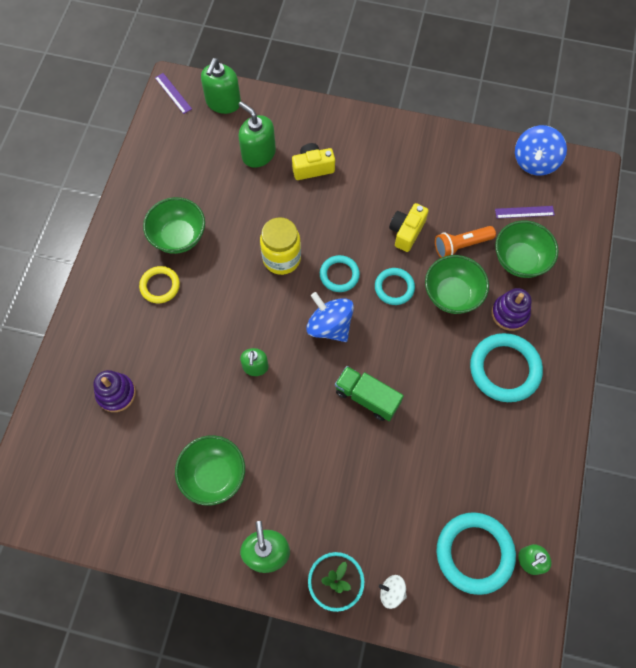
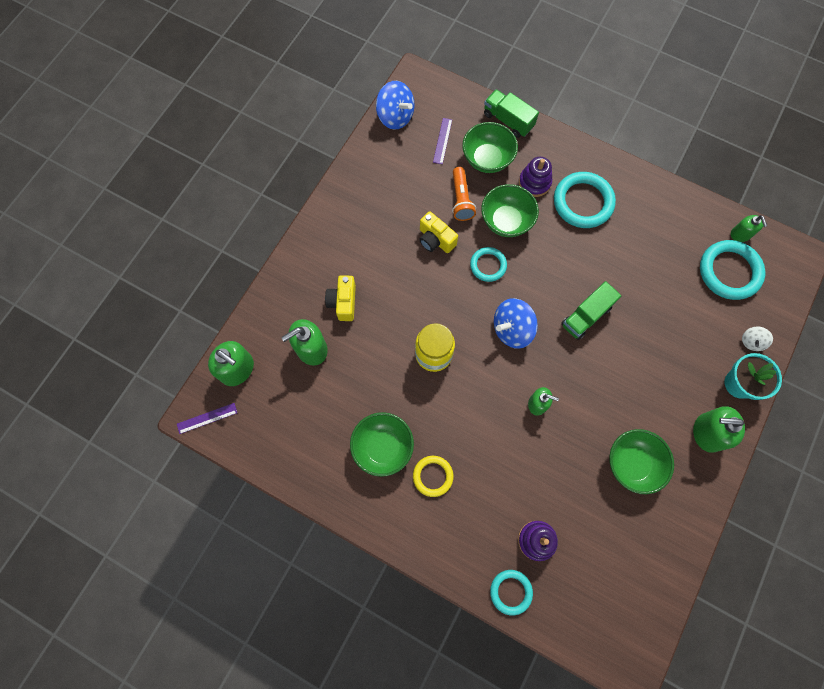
camera: 75 degrees left, 5 degrees up
turquoise ring [320,255,360,292] -> turquoise ring moved to [490,570,533,616]
none -> green truck [484,89,539,138]

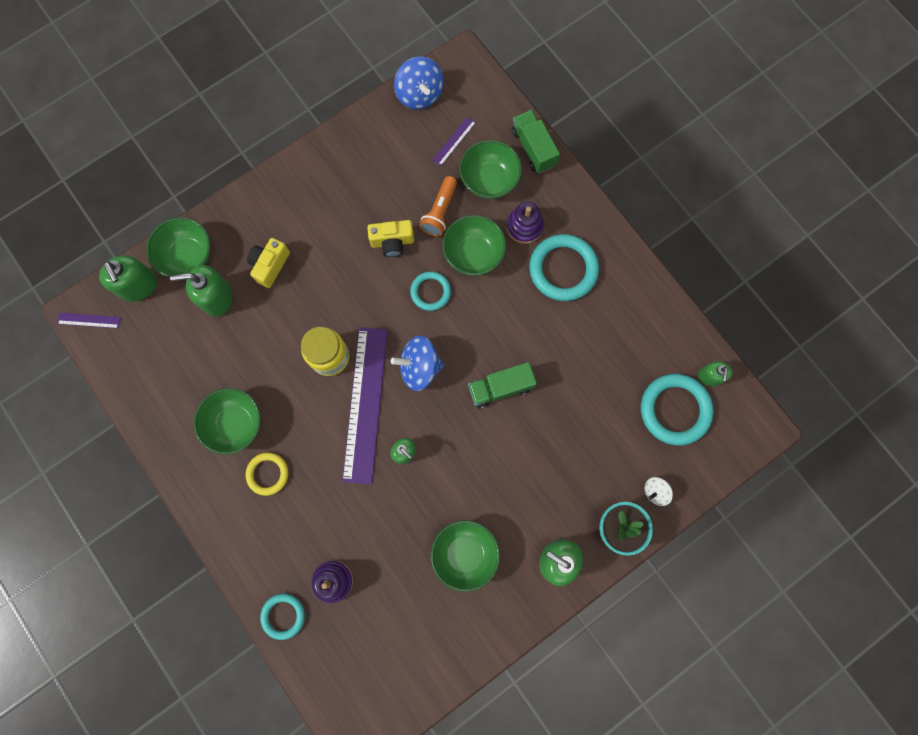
camera: 25 degrees right, 5 degrees up
yellow camera [419,211,458,253] -> yellow camera turned 75 degrees counterclockwise [367,220,414,257]
none -> green bowl [146,217,211,277]
none -> purple ruler [342,327,388,485]

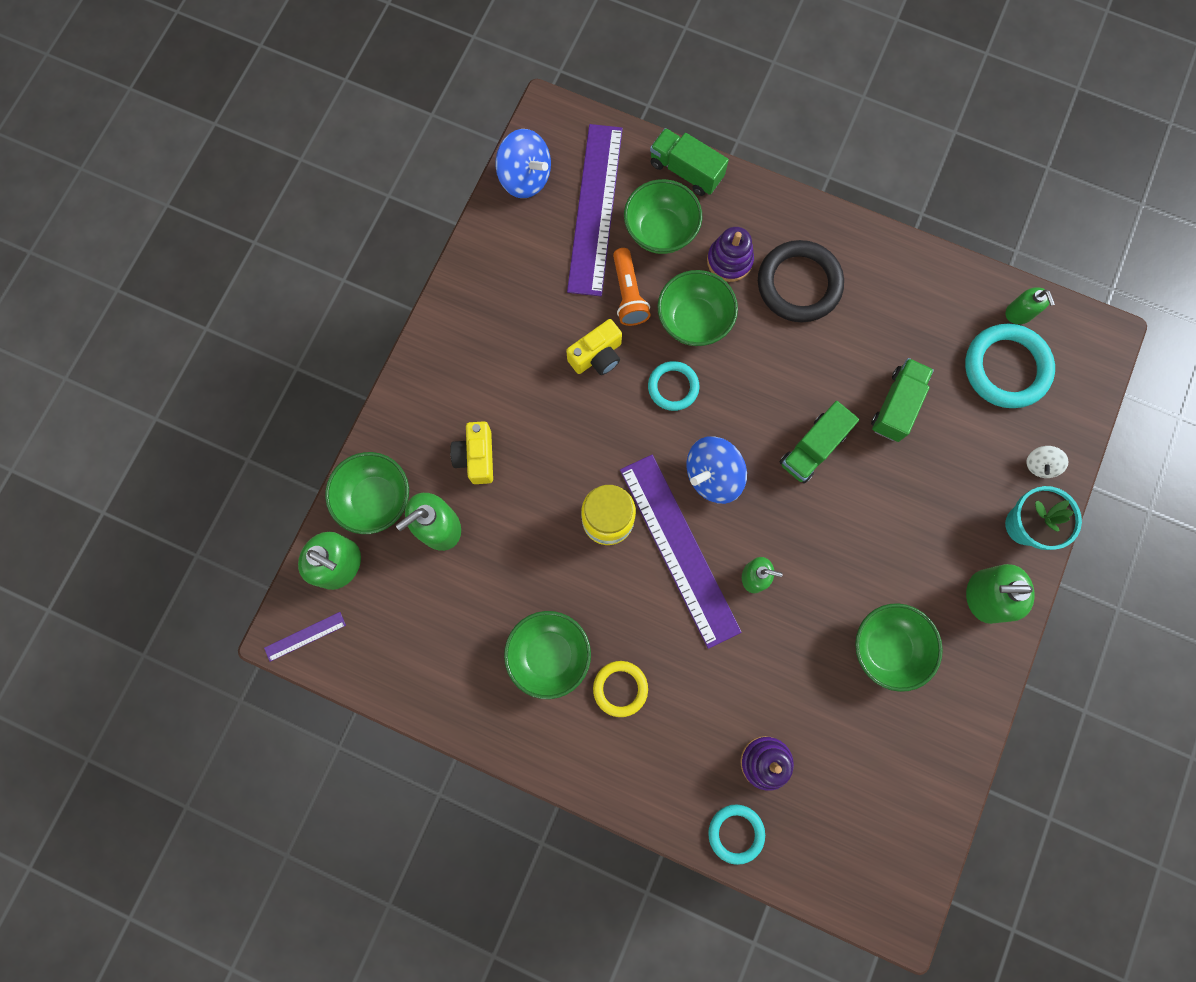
camera: 30 degrees left, 0 degrees up
purple ruler [432,117,476,166] -> purple ruler [567,124,623,296], size x2.47
turquoise ring [529,234,599,301] -> black ring [758,240,844,322]
none -> green truck [871,358,934,442]

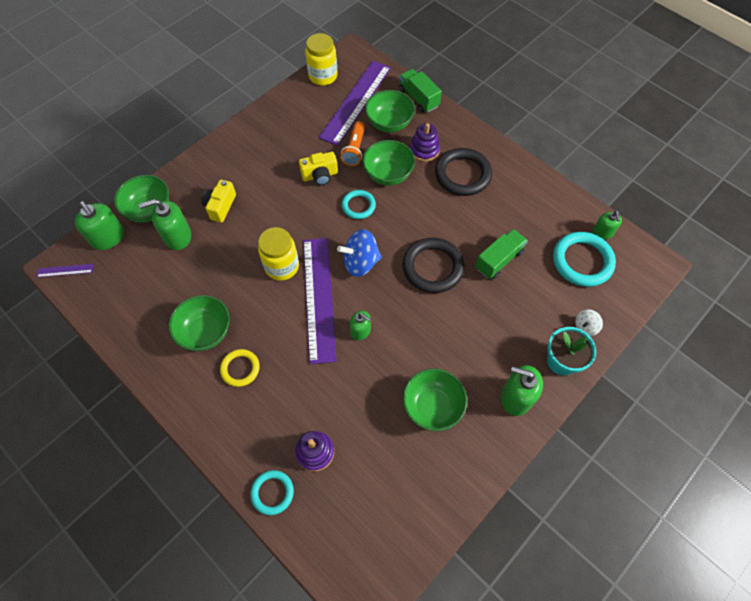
camera: 20 degrees right, 15 degrees down
blue spinning top [496,129,551,198] -> yellow jar [305,33,337,86]
green truck [779,401,859,483] -> black ring [402,238,465,293]

